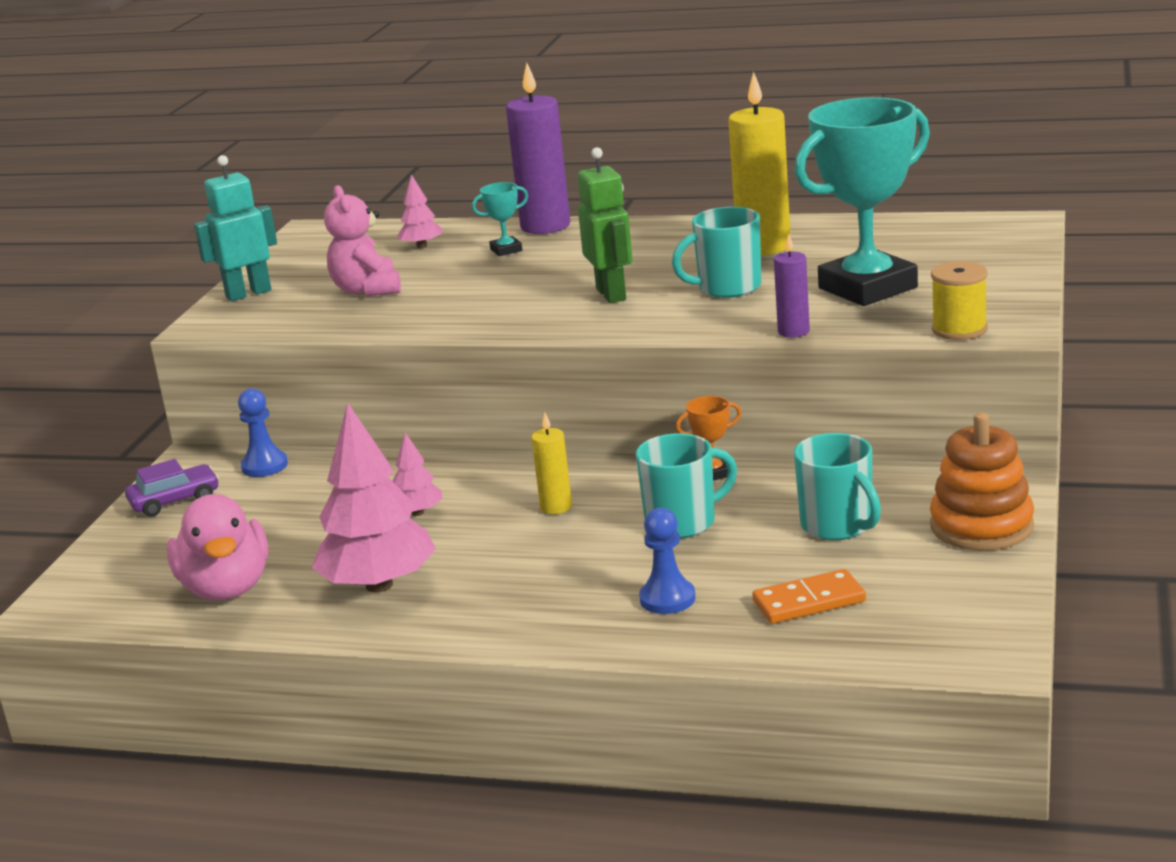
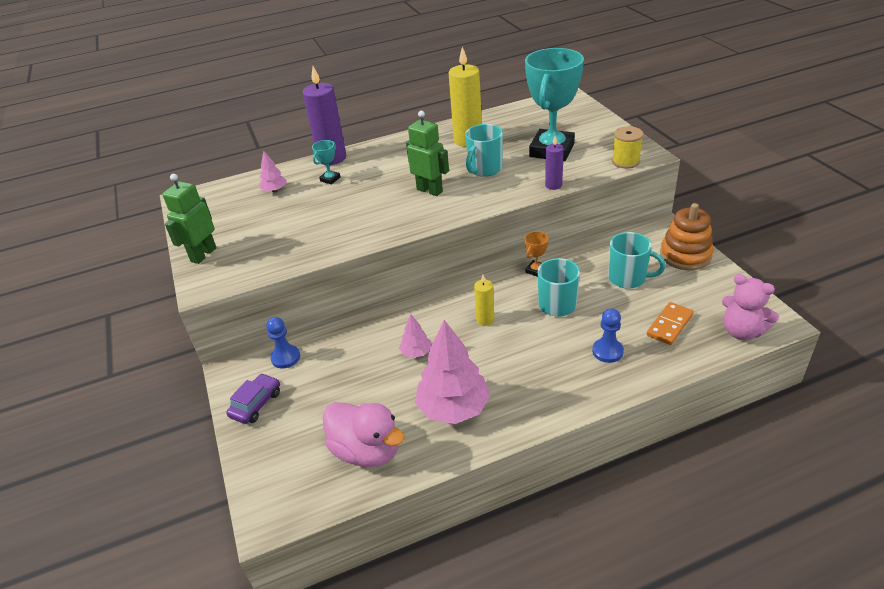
camera: 35 degrees left, 15 degrees up
turquoise robot [194,155,277,301] -> green robot [162,174,217,264]
pink teddy bear [324,185,401,297] -> pink teddy bear moved to [722,274,779,340]

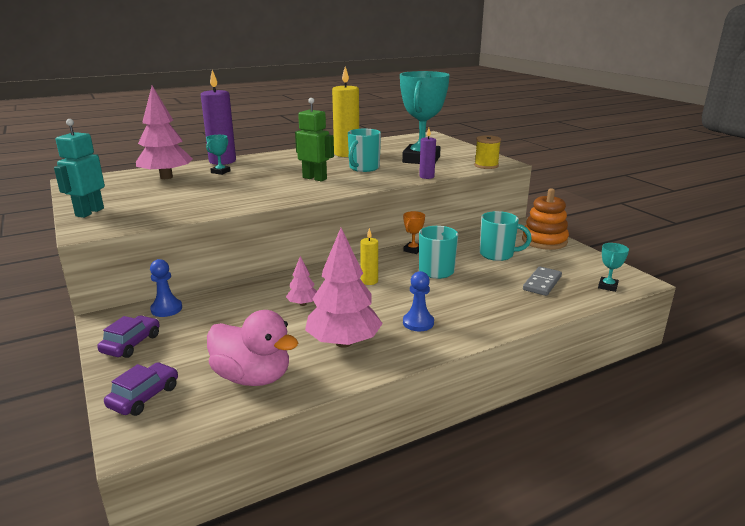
camera: 10 degrees left, 15 degrees down
green robot [162,174,217,264] -> turquoise robot [54,119,105,218]
pink tree [259,151,287,192] -> pink tree [136,86,193,179], size x2.08
blue pawn [592,308,624,363] -> blue pawn moved to [403,271,434,331]
orange domino [647,302,694,345] -> grey domino [523,266,562,296]
pink teddy bear [722,274,779,340] -> turquoise trophy [598,243,629,292]
none -> purple car [104,363,178,416]

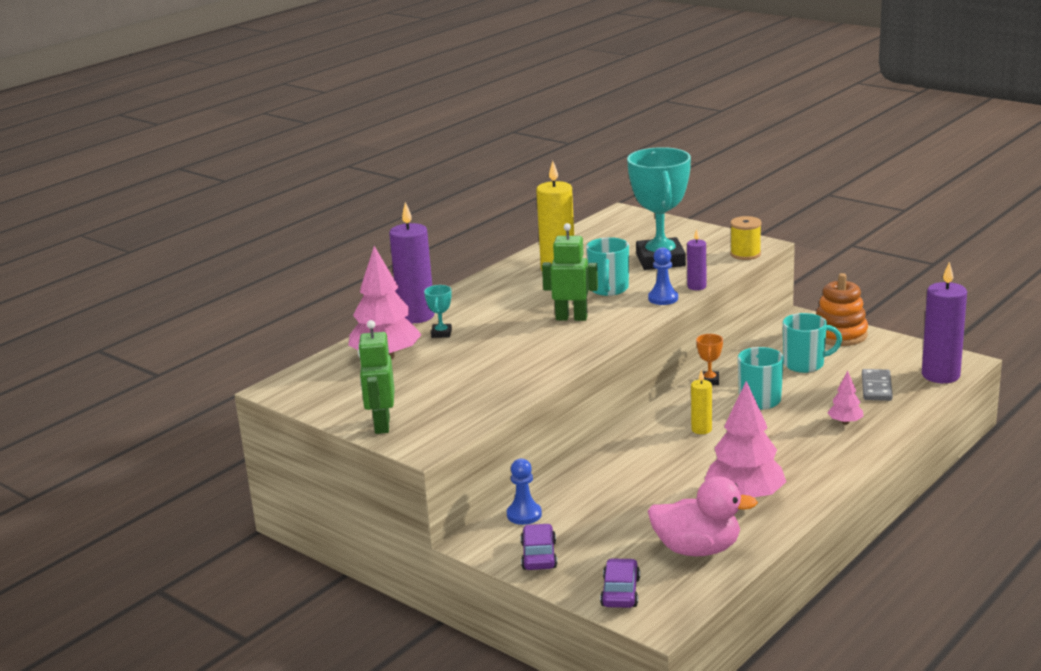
camera: 20 degrees left, 0 degrees up
turquoise robot [54,119,105,218] -> green robot [358,320,395,434]
pink tree [286,256,317,306] -> pink tree moved to [828,371,864,424]
blue pawn [403,271,434,331] -> blue pawn moved to [648,247,678,305]
turquoise trophy [598,243,629,292] -> purple candle [922,262,967,383]

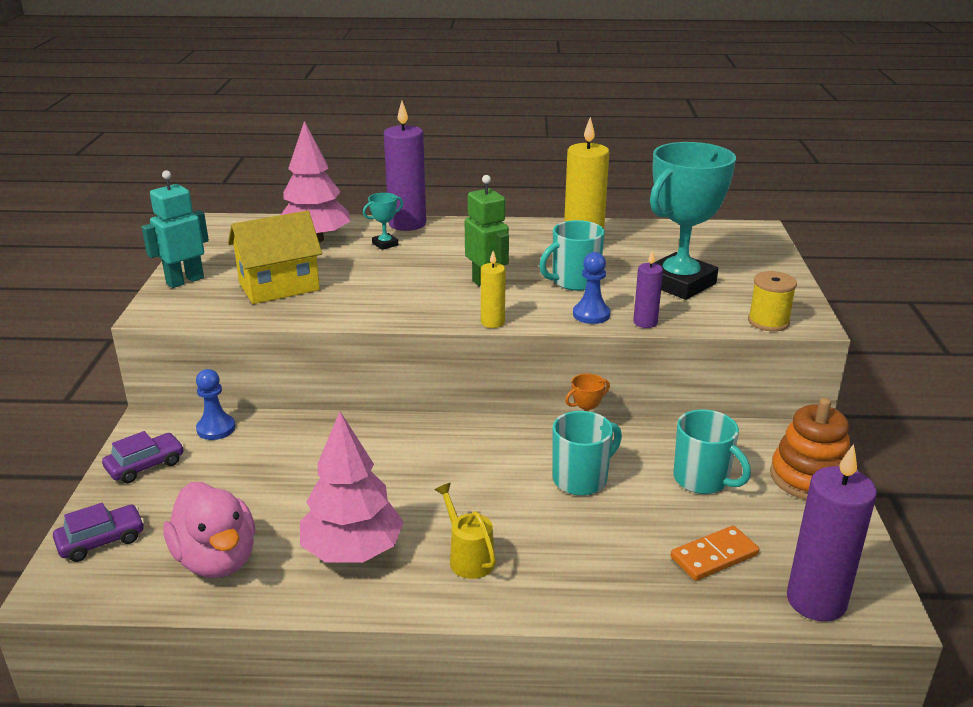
camera: 50 degrees right, 5 degrees up
green robot [358,320,395,434] -> turquoise robot [142,170,209,288]
yellow candle [691,370,712,434] -> yellow candle moved to [481,251,506,328]
pink tree [828,371,864,424] -> none
grey domino [862,369,893,401] -> orange domino [671,526,759,581]
none -> yellow house [228,210,322,304]
none -> yellow watering can [435,483,496,579]

